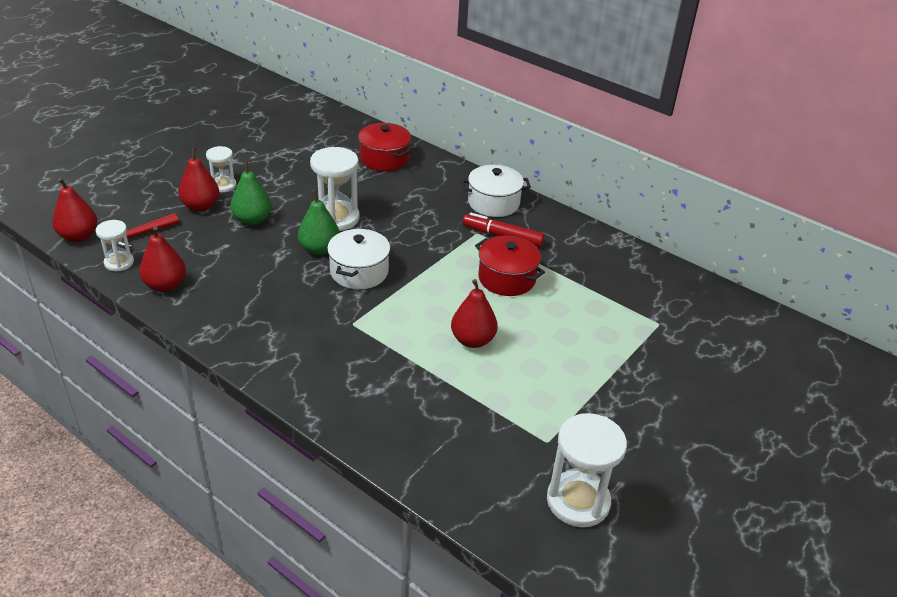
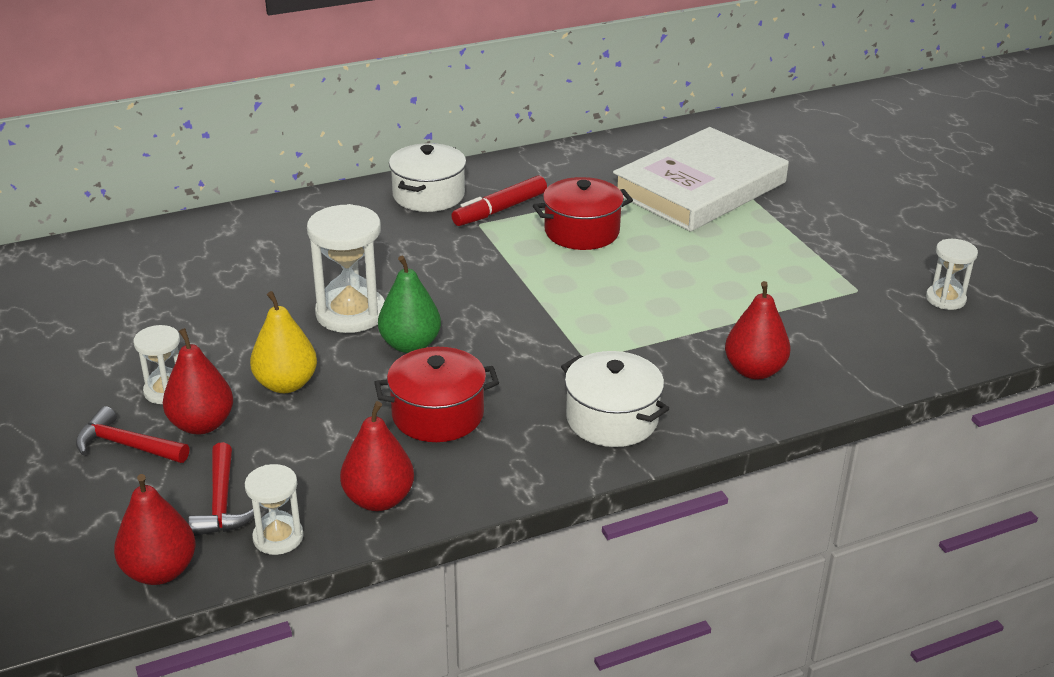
camera: 60 degrees left, 5 degrees down
green pear [231,161,272,225] -> yellow pear [250,291,317,393]
white pot [327,228,390,289] -> white pot moved to [561,351,669,447]
red pot [358,123,411,171] -> red pot moved to [374,347,499,442]
red pear [451,279,498,348] -> red pear moved to [725,281,790,380]
white hourglass [547,413,627,527] -> white hourglass [926,239,978,310], size x0.57
none -> red hammer [76,406,189,463]
none -> white book [613,127,789,232]

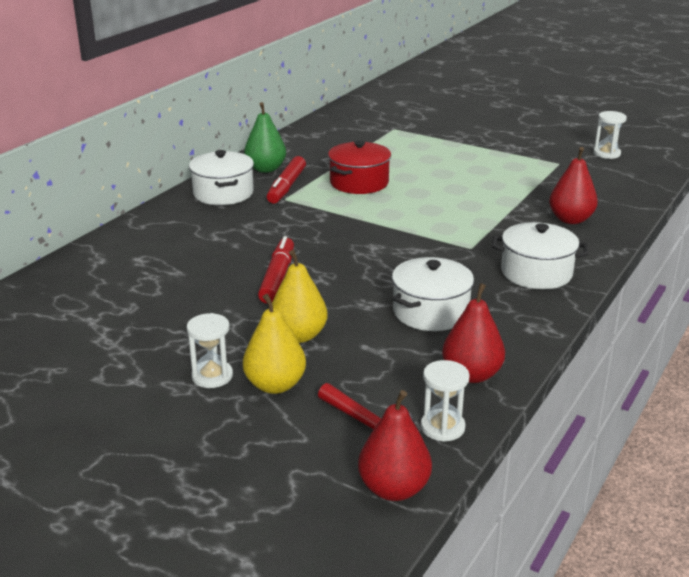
camera: 35 degrees left, 5 degrees down
red hammer [76,406,189,463] -> none
red pear [163,328,233,435] -> yellow pear [243,294,306,394]
white hourglass [307,204,385,333] -> red marker [258,236,294,304]
red pot [374,347,499,442] -> white pot [392,257,474,331]
green pear [378,256,441,353] -> green pear moved to [244,102,286,173]
white book [613,127,789,232] -> none

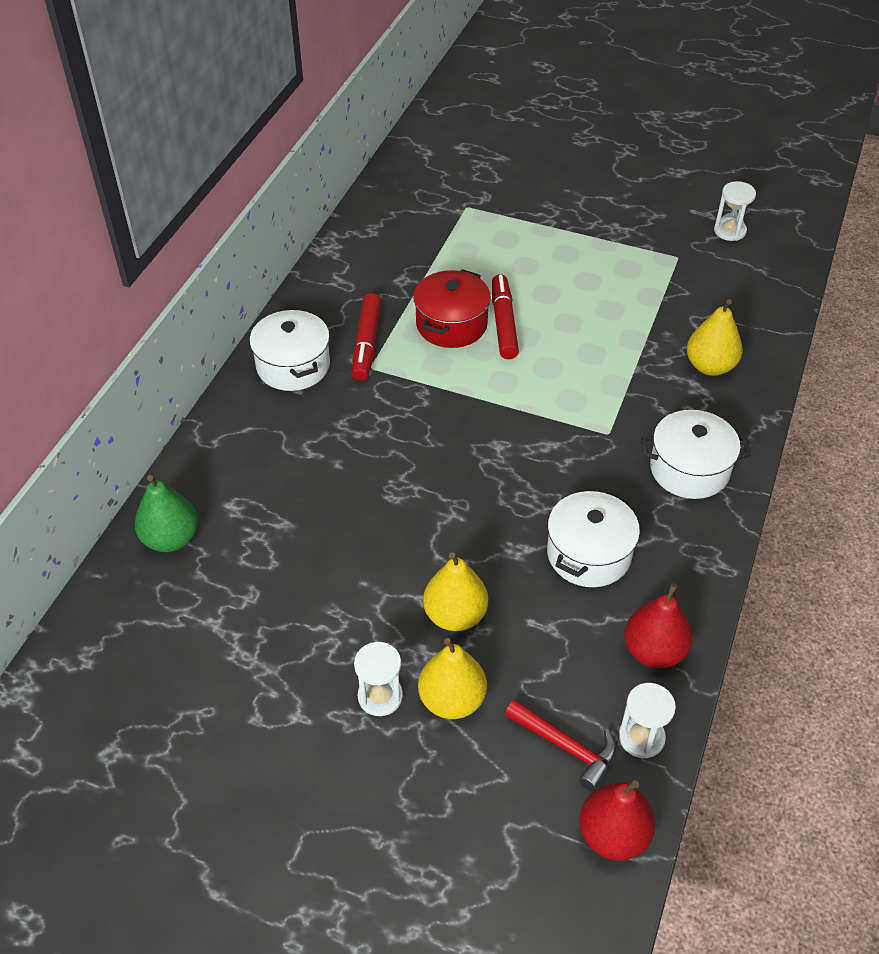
camera: 10 degrees left, 20 degrees up
green pear [244,102,286,173] -> green pear moved to [135,475,198,552]
red marker [258,236,294,304] -> red marker moved to [492,274,519,359]
red pear [549,147,598,224] -> yellow pear [687,299,743,376]

